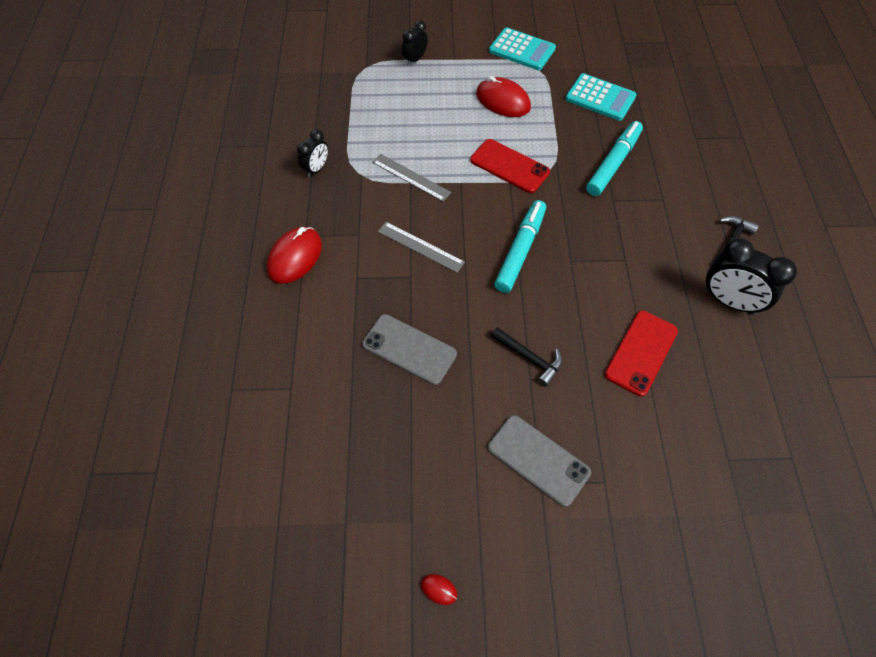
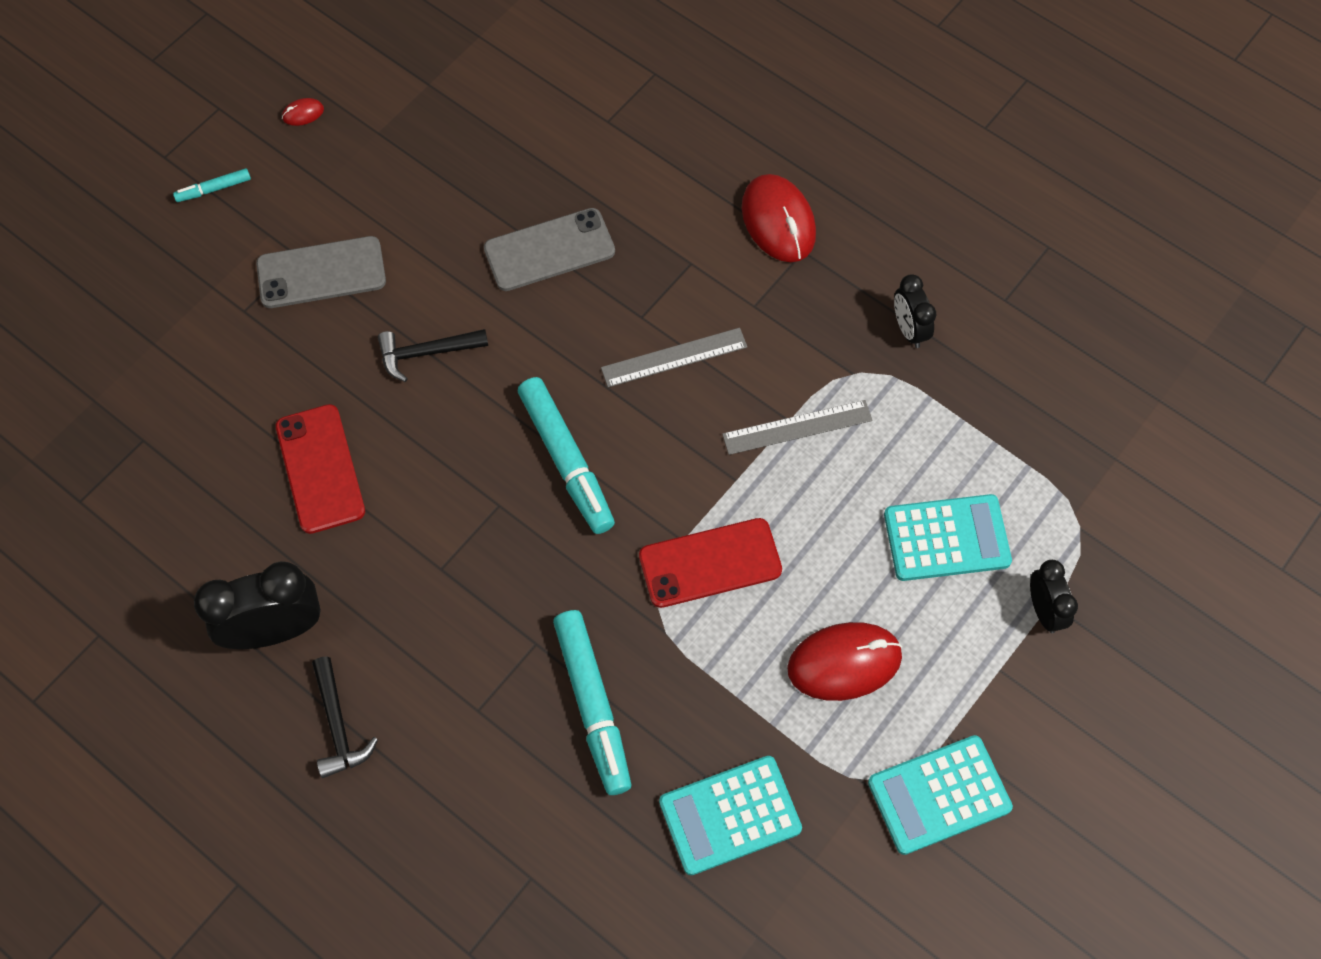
camera: 130 degrees right, 5 degrees up
none -> turquoise marker [173,168,251,202]
none -> turquoise calculator [884,494,1012,581]

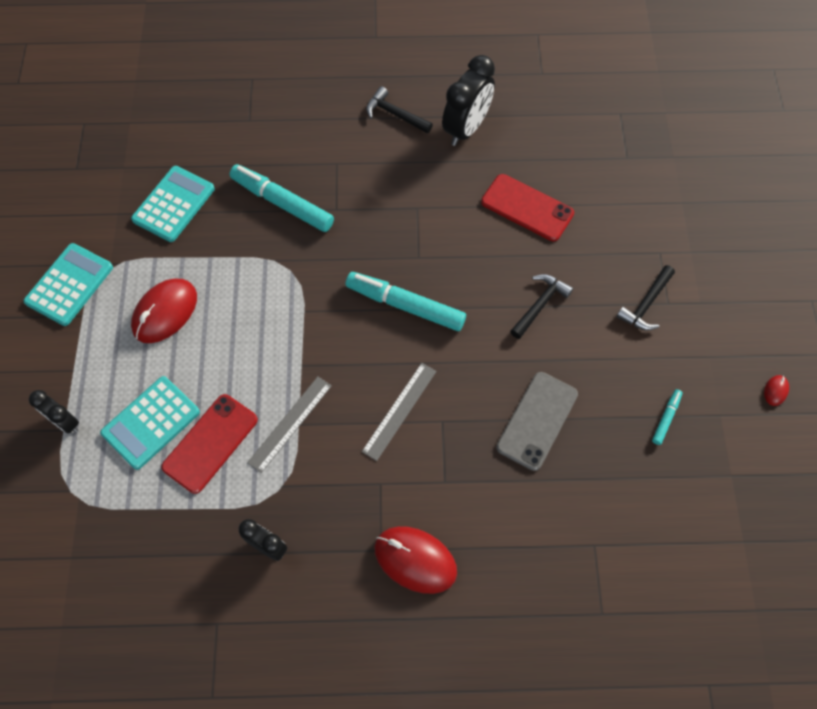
camera: 140 degrees right, 0 degrees up
turquoise marker [173,168,251,202] -> turquoise marker moved to [652,389,683,445]
grey phone [256,236,386,308] -> black hammer [616,265,675,331]
red phone [639,518,782,608] -> red phone moved to [161,394,258,494]

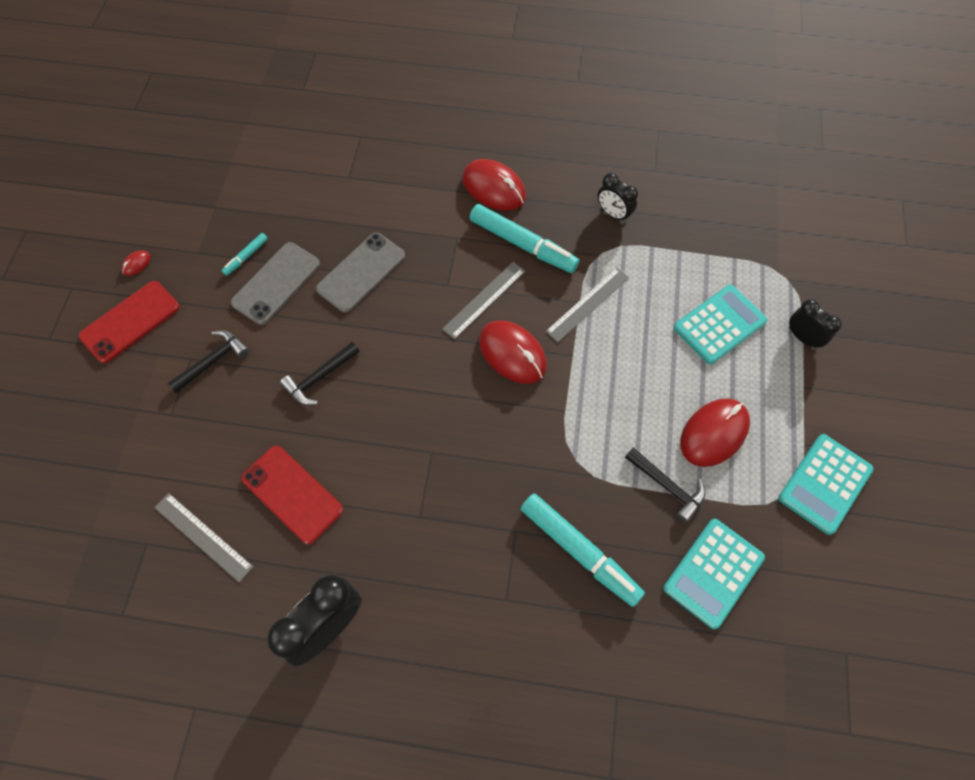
camera: 170 degrees left, 0 degrees up
red phone [161,394,258,494] -> red phone moved to [79,281,180,363]
turquoise marker [346,272,466,331] -> turquoise marker moved to [470,204,579,273]
black hammer [366,86,433,133] -> black hammer moved to [625,447,705,523]
none -> grey ruler [154,493,253,582]
none -> grey phone [231,242,320,325]
none -> red mouse [479,320,547,384]

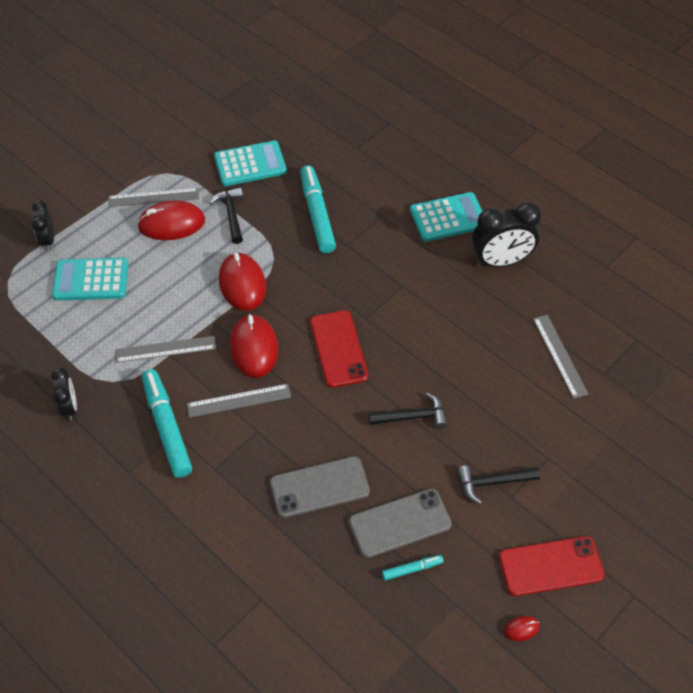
camera: 145 degrees left, 10 degrees down
red phone [241,446,343,544] -> red phone moved to [310,310,368,388]
red mouse [462,159,526,211] -> red mouse moved to [219,252,266,311]
turquoise calculator [778,434,874,535] -> turquoise calculator moved to [410,192,482,242]
none -> grey ruler [108,188,199,207]

